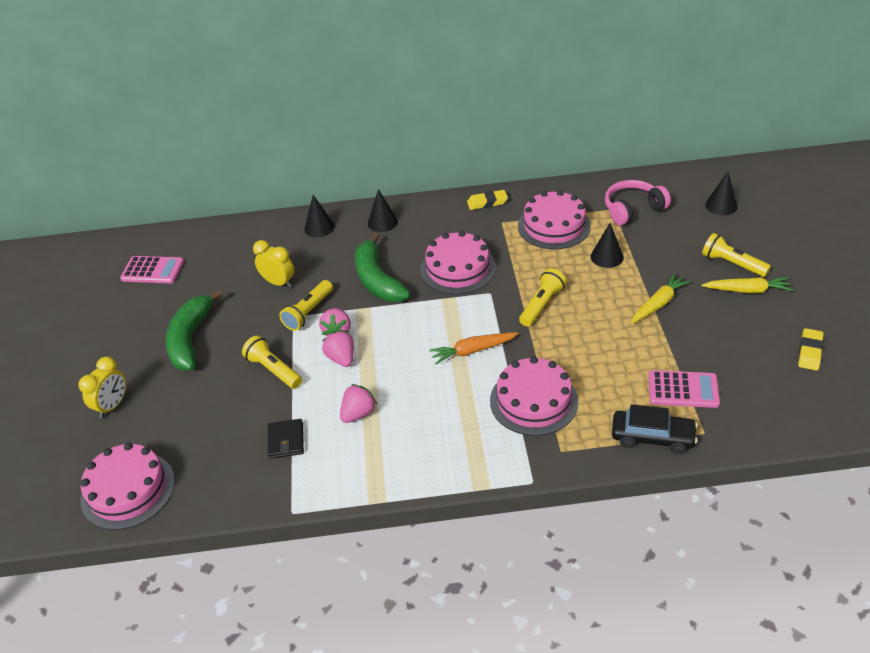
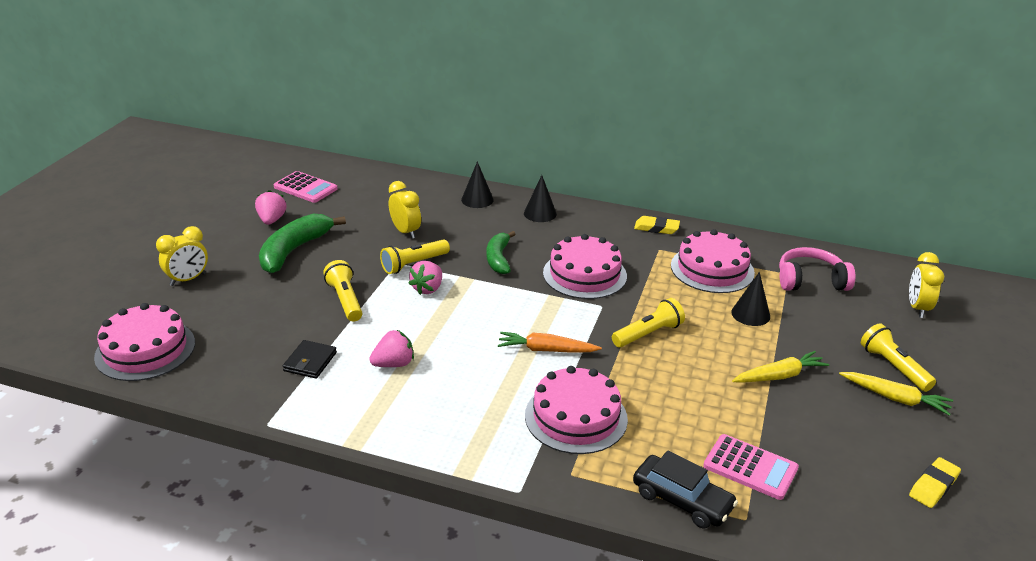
camera: 20 degrees right, 10 degrees down
pink strawberry [322,331,354,367] -> pink strawberry moved to [255,190,286,225]
green banana [355,233,410,302] -> green banana [486,231,516,274], size x0.64
black cone [705,172,737,215] -> yellow clock [909,252,944,318]

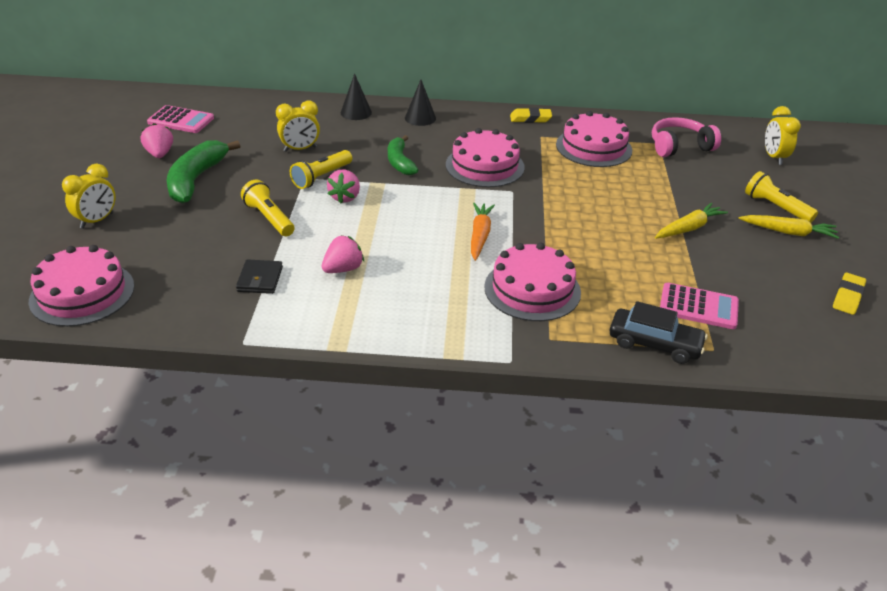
camera: 15 degrees left, 5 degrees up
yellow clock [389,181,421,239] -> yellow clock turned 120 degrees clockwise [276,101,320,152]
orange carrot [498,332,602,353] -> orange carrot turned 105 degrees clockwise [471,203,495,261]
yellow flashlight [612,298,685,348] -> none
black cone [731,272,770,326] -> none

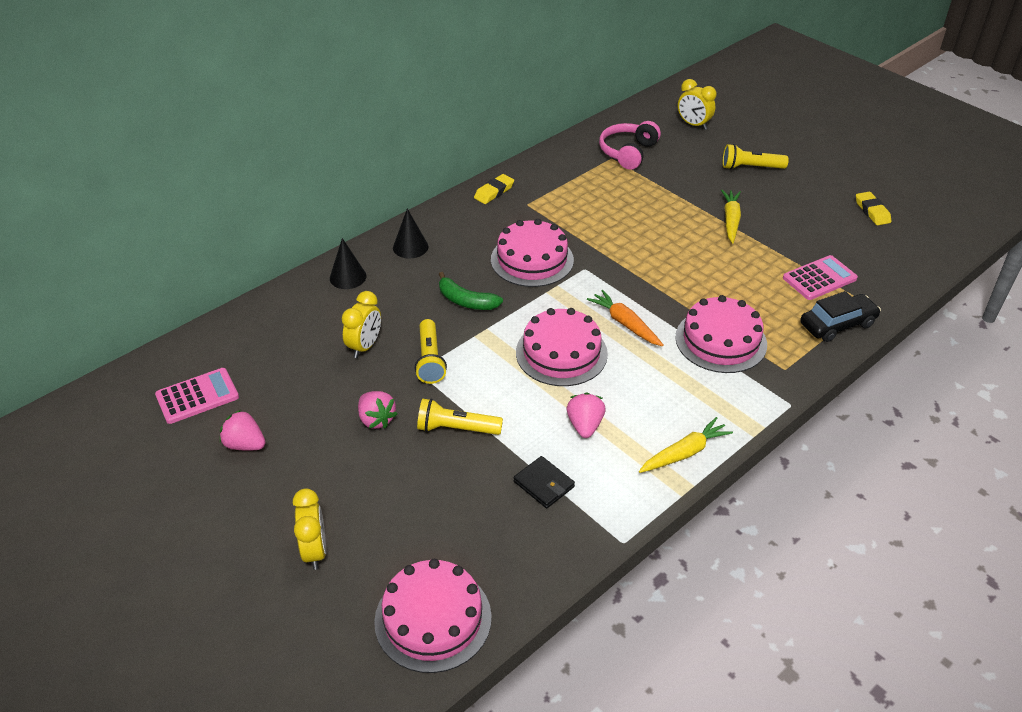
camera: 45 degrees left, 5 degrees up
green banana [166,140,240,203] -> none
pink strawberry [327,170,360,203] -> pink strawberry moved to [358,391,397,429]
pink cake [556,111,632,167] -> pink cake moved to [516,308,608,386]
yellow carrot [739,215,839,239] -> yellow carrot moved to [639,417,733,473]

